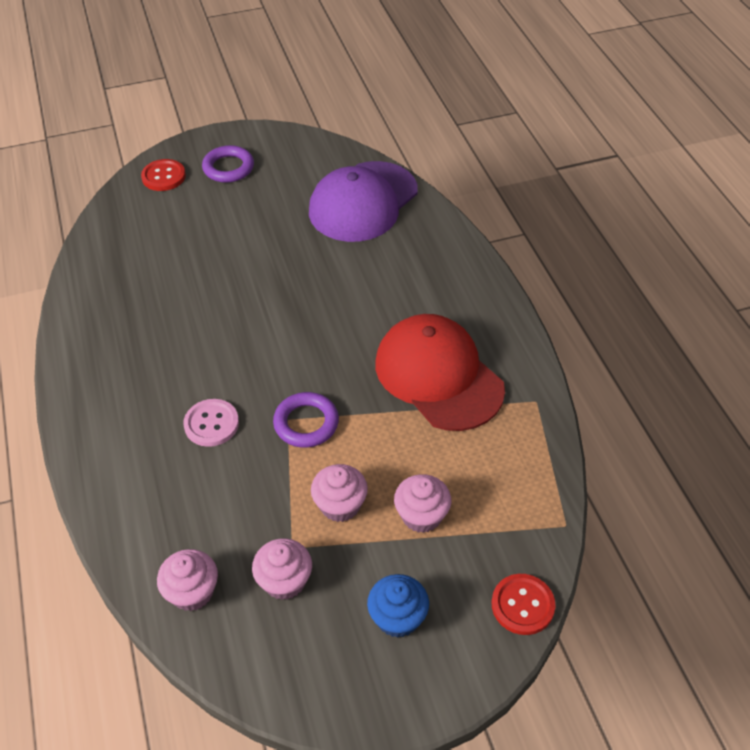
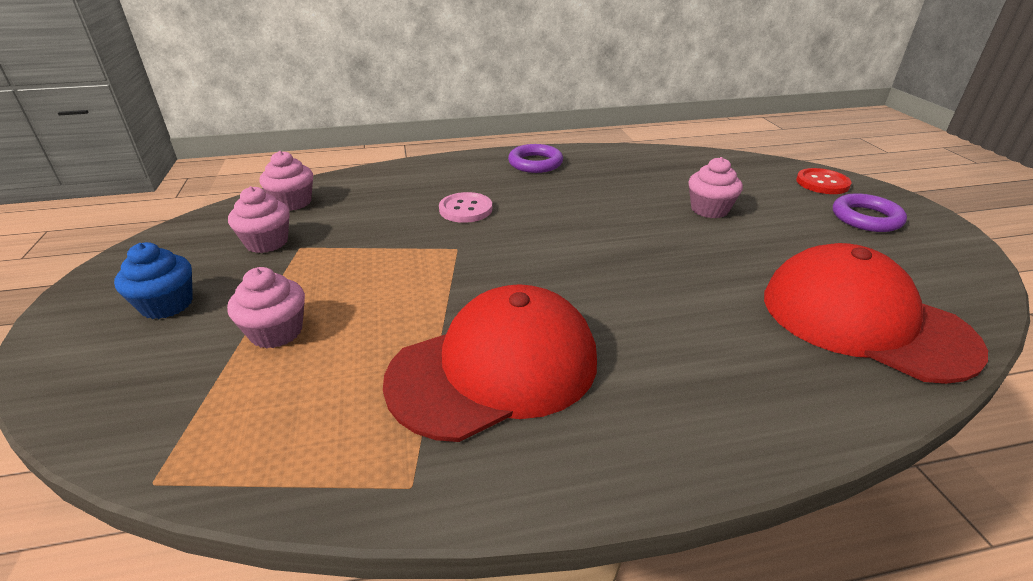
camera: 95 degrees right, 15 degrees down
purple ring [273,392,339,448] -> purple ring moved to [508,144,563,173]
purple cap [309,161,418,242] -> red cap [764,243,988,384]
pink cupcake [311,464,368,522] -> pink cupcake moved to [688,157,743,218]
red button [492,574,556,635] -> none

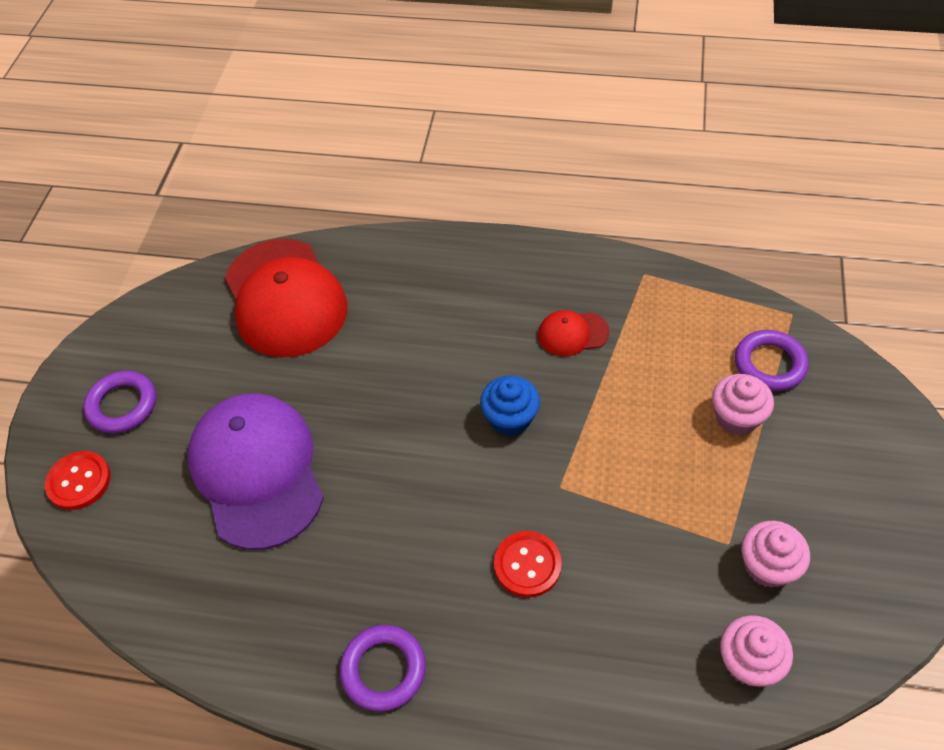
camera: 155 degrees left, 20 degrees up
blue cupcake [114,242,193,319] -> blue cupcake moved to [480,375,540,436]
red cap [383,284,597,442] -> red cap [538,310,609,357], size x0.45
pink button [439,192,492,223] -> red button [494,531,562,598]
pink cupcake [688,157,743,218] -> purple cap [187,393,324,550]
none -> purple ring [735,330,808,391]

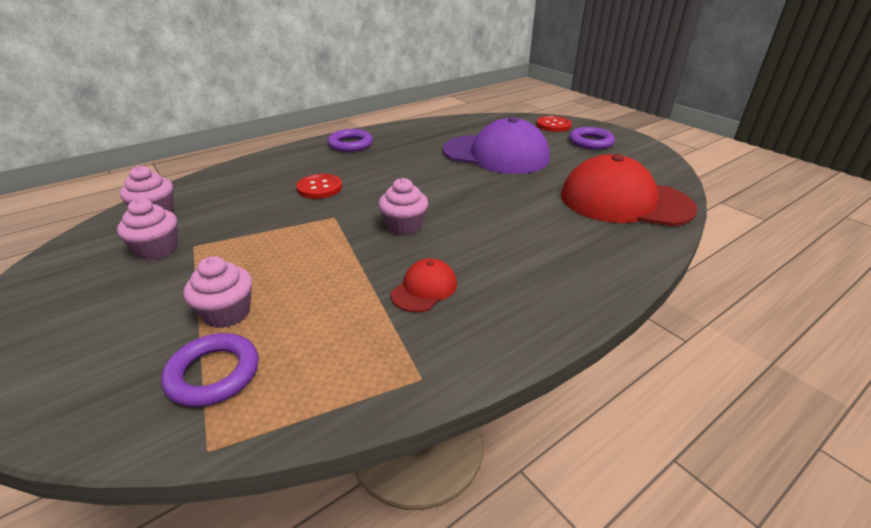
camera: 130 degrees right, 20 degrees down
blue cupcake [480,375,540,436] -> pink cupcake [378,178,428,235]

